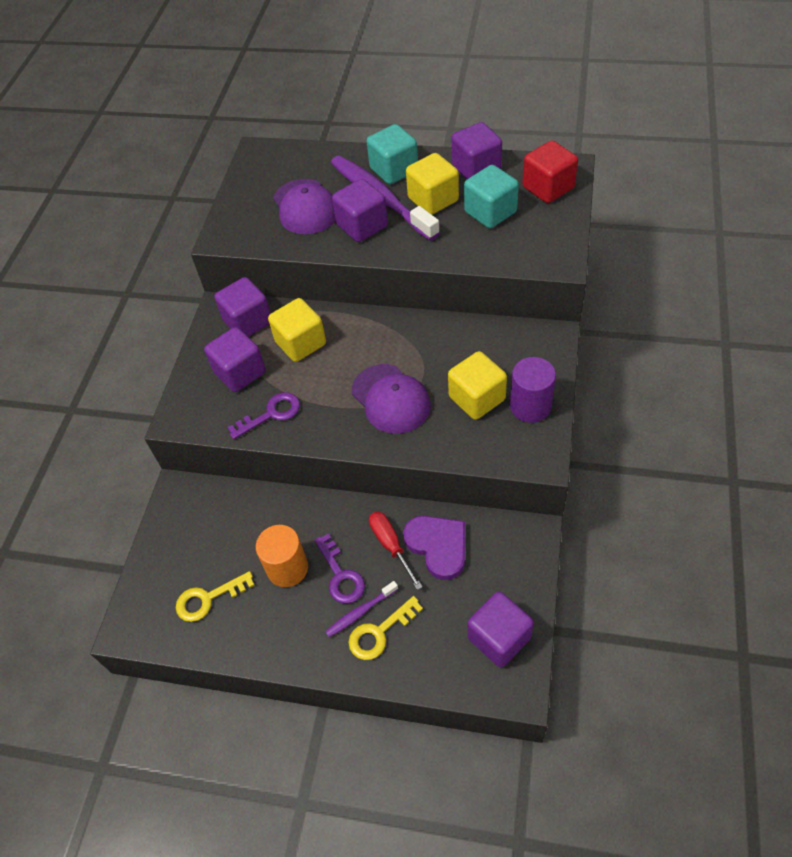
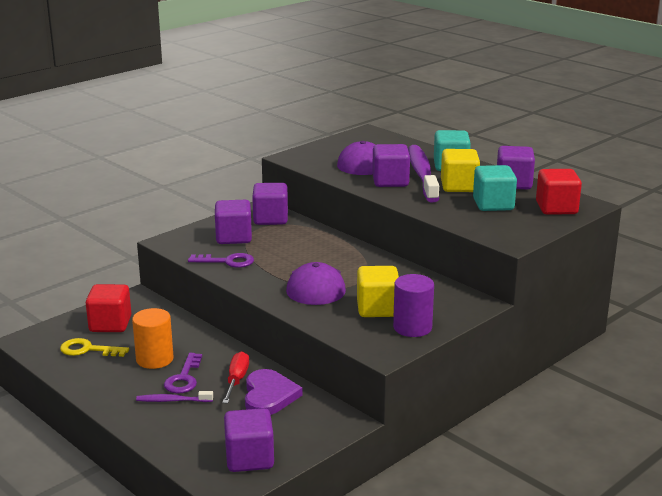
camera: 30 degrees right, 30 degrees down
yellow cube [268,298,326,362] -> none
yellow key [348,596,423,660] -> none
none -> red cube [86,284,131,332]

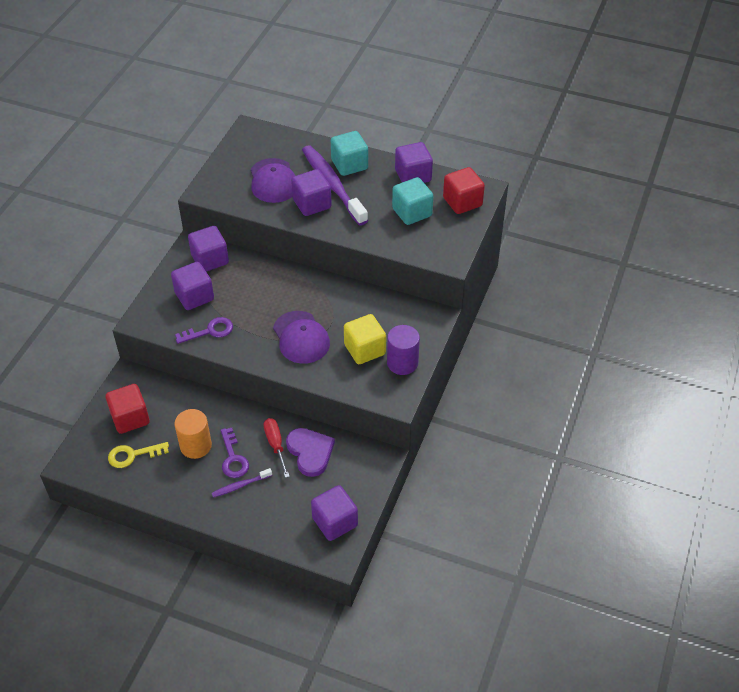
camera: 25 degrees left, 25 degrees up
yellow cube [441,149,480,192] -> none

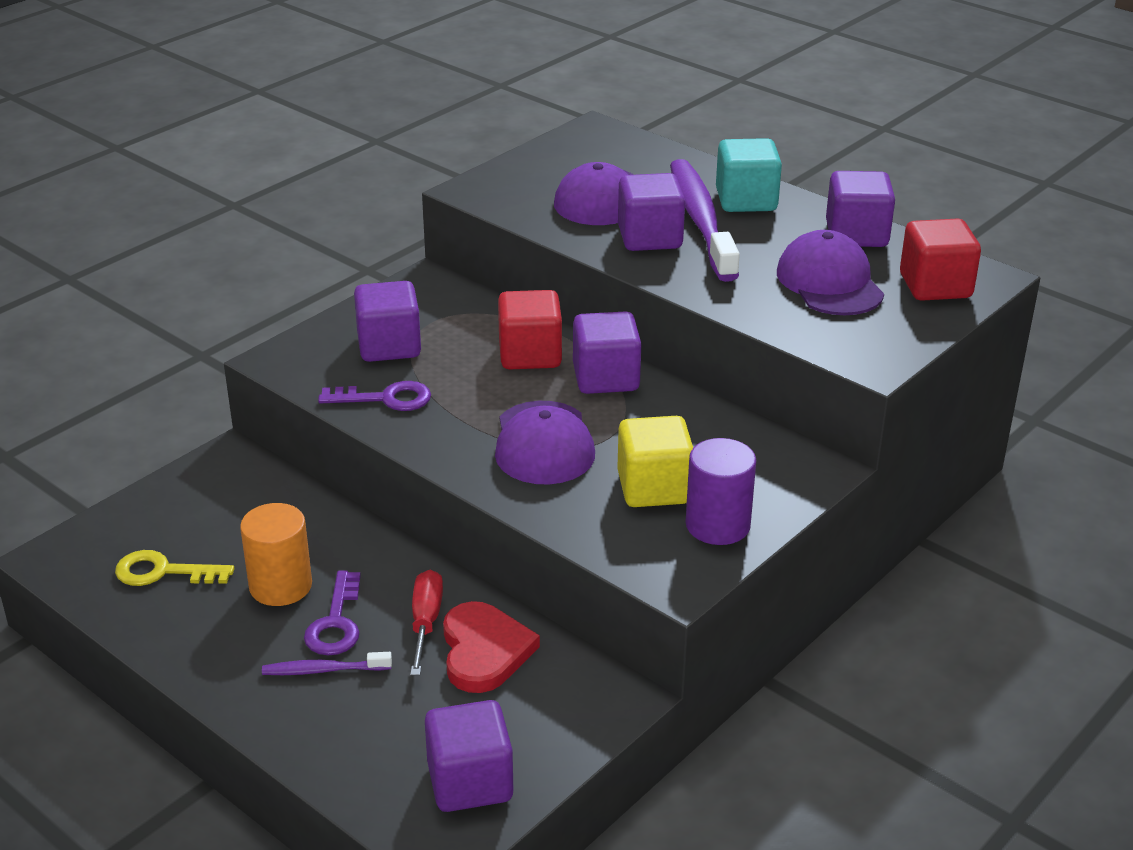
camera: 20 degrees right, 15 degrees down
red cube [106,384,150,434] -> red cube moved to [498,290,562,370]
purple cube [188,226,229,272] -> purple cube moved to [573,311,641,394]
purple heart [286,428,335,477] -> red heart [443,601,540,693]
turquoise cube [392,177,433,225] -> purple cap [777,230,884,315]

